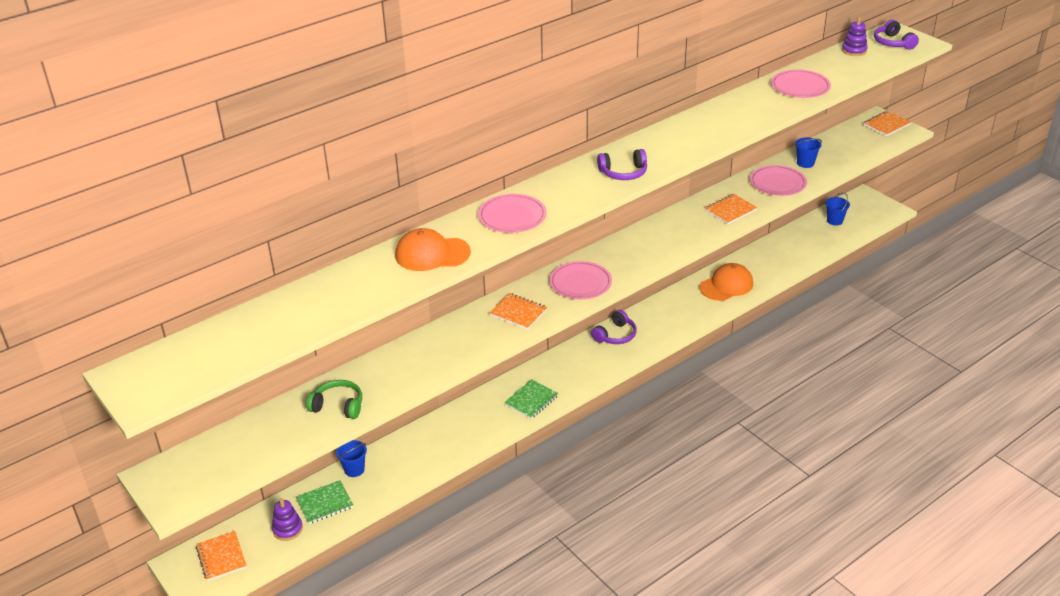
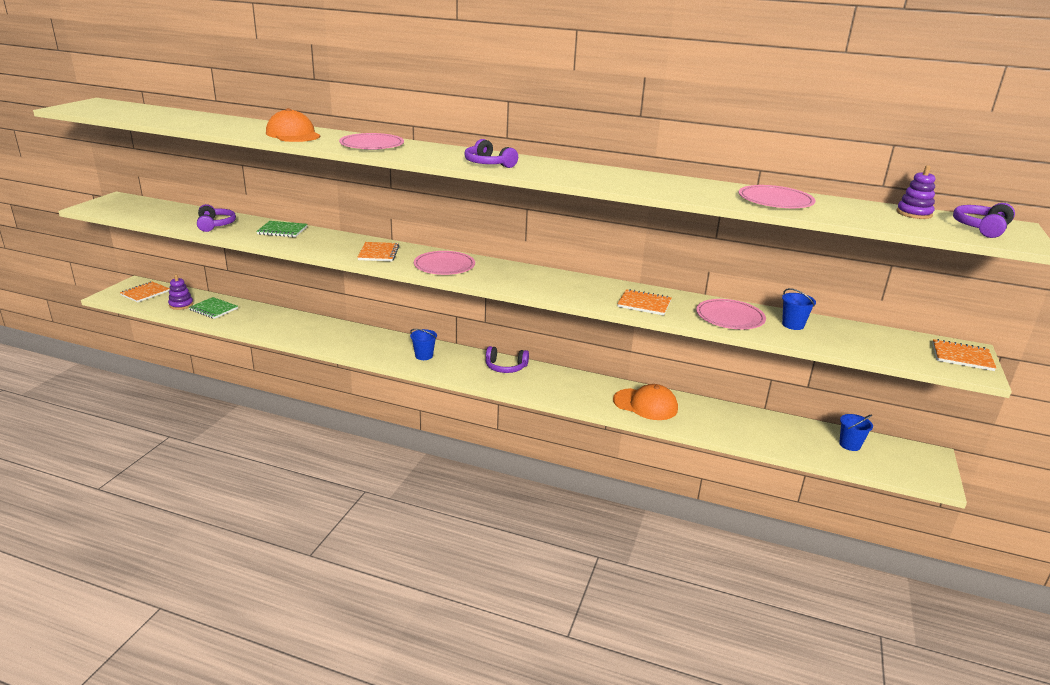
camera: 55 degrees right, 10 degrees down
green headphones [306,380,362,419] -> purple headphones [197,204,236,232]
blue bucket [336,440,367,477] -> blue bucket moved to [410,329,437,360]
green notebook [504,379,559,419] -> green notebook moved to [256,221,307,237]

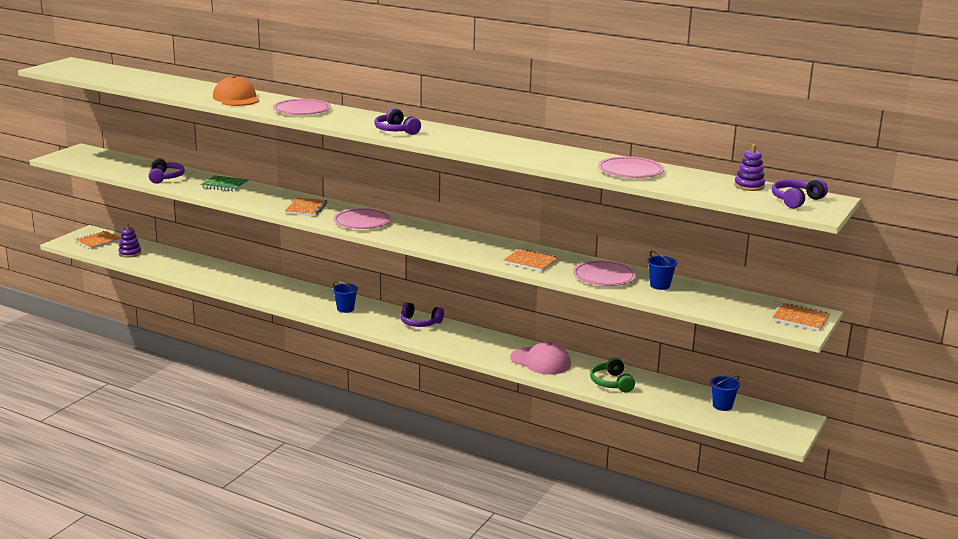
camera: 10 degrees right, 5 degrees down
green notebook [189,297,238,319] -> none
orange cap [613,384,678,420] -> pink cap [510,342,571,375]
none -> green headphones [590,358,635,392]

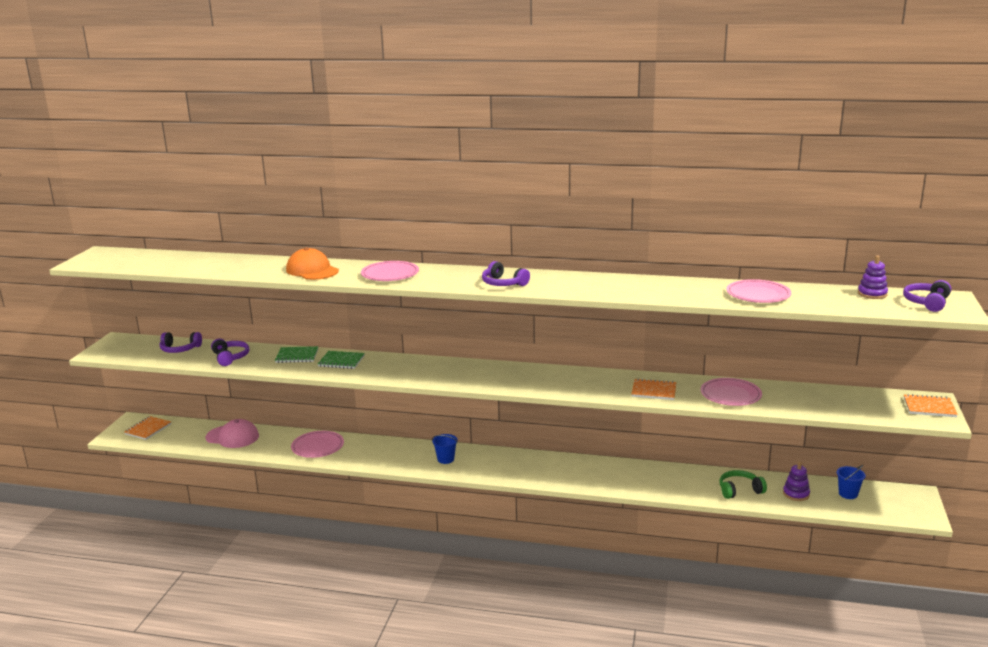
camera: 15 degrees left, 0 degrees up
purple stacking toy [118,223,142,257] -> purple stacking toy moved to [783,461,810,501]
orange notebook [285,198,327,216] -> none
pink plate [333,208,391,229] -> pink plate moved to [291,431,344,458]
purple headphones [400,302,444,327] -> purple headphones moved to [160,332,202,353]
pink cap [510,342,571,375] -> pink cap moved to [205,419,259,448]
green headphones [590,358,635,392] -> green headphones turned 105 degrees clockwise [720,470,767,499]
blue bucket [647,251,677,290] -> none
none -> green notebook [318,351,365,369]

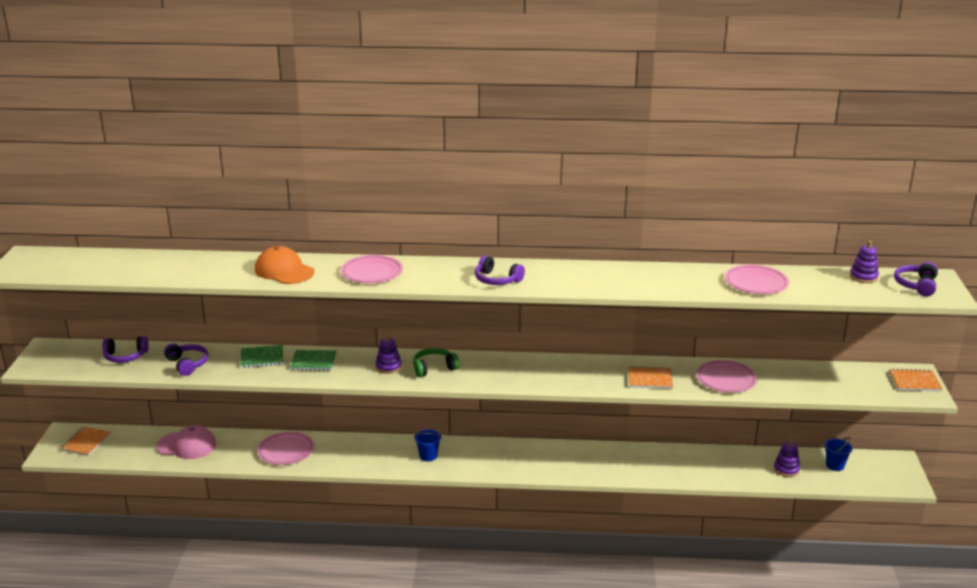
camera: 10 degrees left, 5 degrees up
green headphones [720,470,767,499] -> green headphones moved to [413,348,459,377]
none -> purple stacking toy [376,334,402,374]

